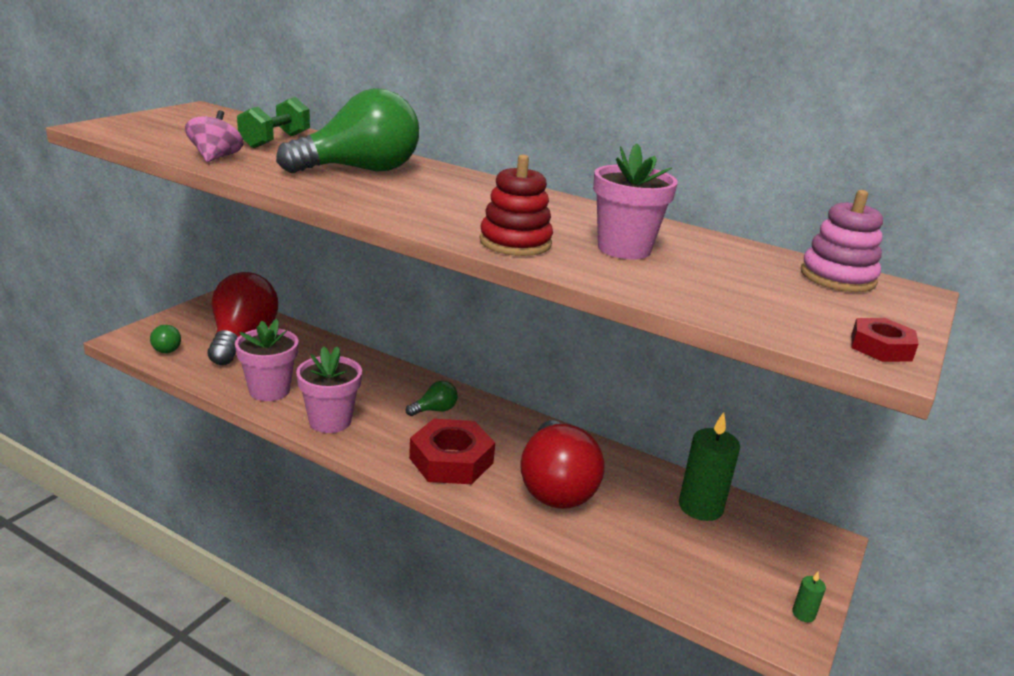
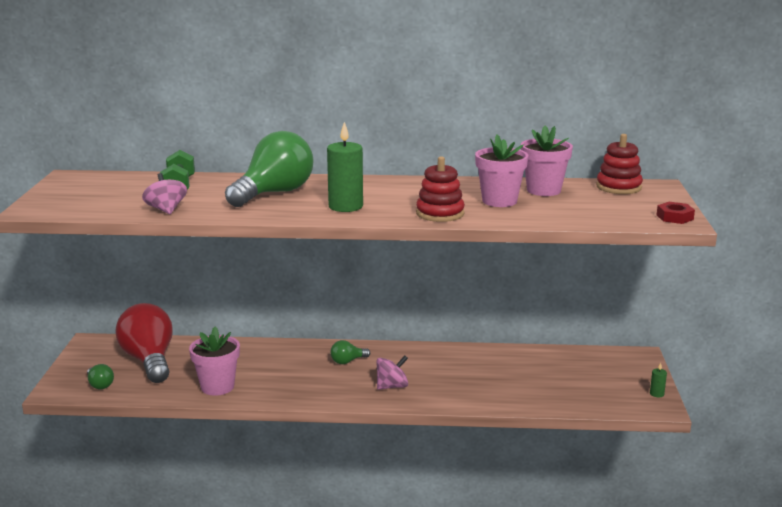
camera: 25 degrees left, 5 degrees down
pink flower pot [296,346,362,433] -> pink flower pot moved to [521,126,573,196]
green light bulb [406,381,458,416] -> green light bulb turned 150 degrees counterclockwise [330,340,370,364]
red nut [409,419,495,484] -> pink spinning top [376,355,408,390]
red light bulb [520,420,605,509] -> none
green candle [679,412,740,521] -> green candle moved to [327,122,363,212]
pink stacking toy [801,190,883,292] -> red stacking toy [596,134,643,194]

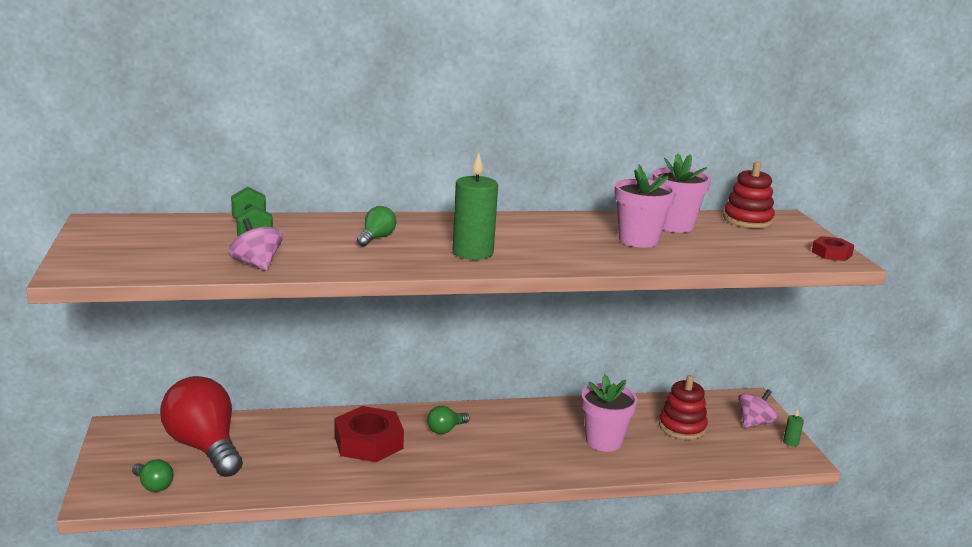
camera: 15 degrees left, 0 degrees up
pink flower pot [189,327,240,396] -> pink flower pot moved to [581,374,638,452]
green light bulb [225,131,313,207] -> green light bulb [357,206,396,246], size x0.43
pink spinning top [376,355,408,390] -> pink spinning top moved to [738,389,778,428]
red stacking toy [416,156,465,222] -> red stacking toy moved to [659,375,708,440]
none -> red nut [335,406,404,462]

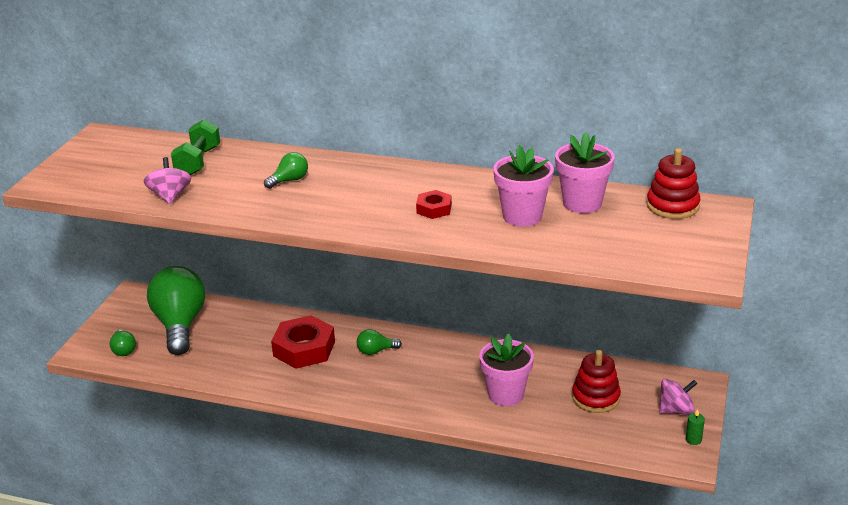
camera: 30 degrees right, 10 degrees up
red light bulb [160,376,243,477] -> green light bulb [147,266,205,355]
green candle [453,152,498,260] -> none
red nut [812,236,854,261] -> red nut moved to [416,190,452,219]

